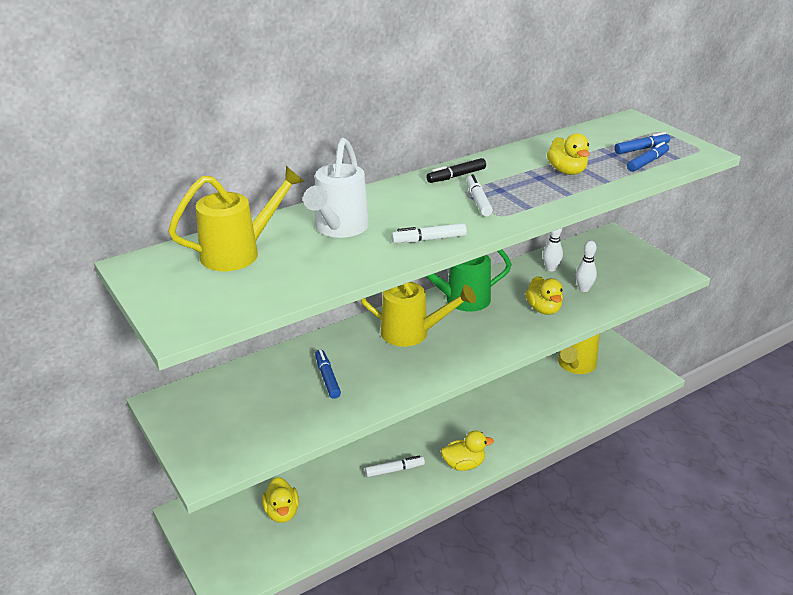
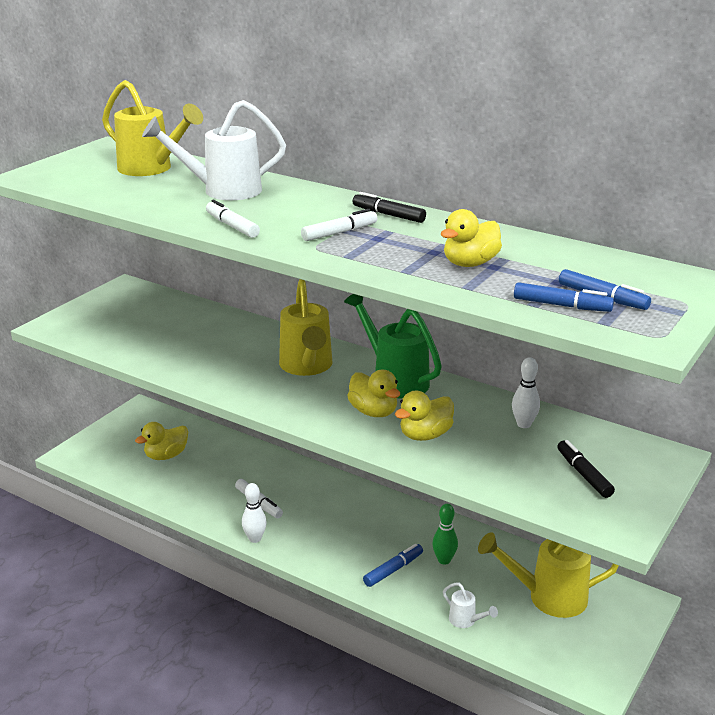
camera: 65 degrees right, 5 degrees down
blue marker [315,350,341,399] -> blue marker moved to [363,544,423,587]
yellow duck [441,431,494,471] -> yellow duck moved to [347,370,400,417]
white bowling pin [576,240,597,292] -> white bowling pin moved to [242,483,267,543]
none -> green bowling pin [432,504,458,565]
none -> white watering can [443,583,498,628]
none -> black marker [557,440,615,498]

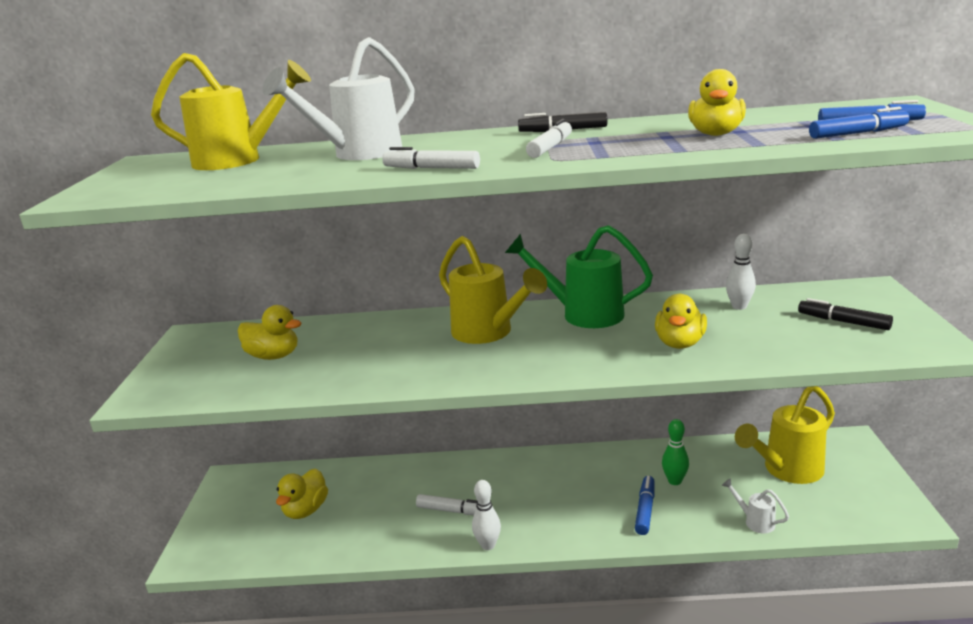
camera: 30 degrees left, 5 degrees down
yellow duck [347,370,400,417] -> yellow duck moved to [238,305,302,360]
white watering can [443,583,498,628] -> white watering can turned 150 degrees counterclockwise [722,478,789,534]

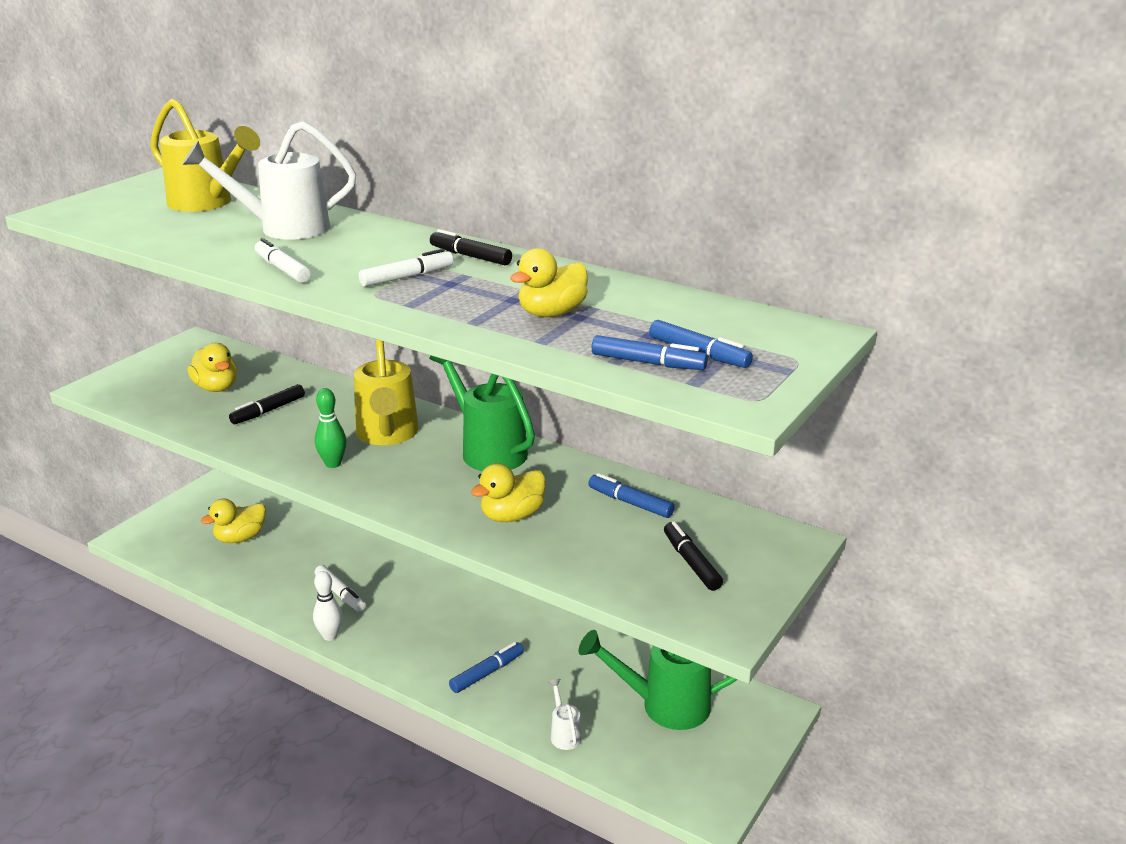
camera: 30 degrees right, 5 degrees up
green bowling pin [662,419,689,485] -> green bowling pin moved to [315,388,347,468]
white bowling pin [726,234,756,310] -> blue marker [588,473,675,518]
yellow watering can [735,386,835,484] -> green watering can [578,630,738,730]
none -> black marker [229,384,305,424]

